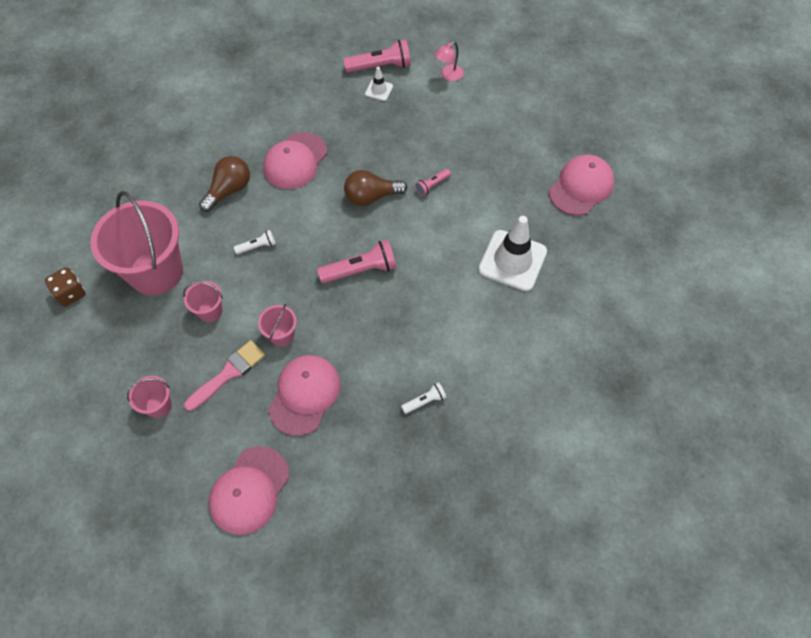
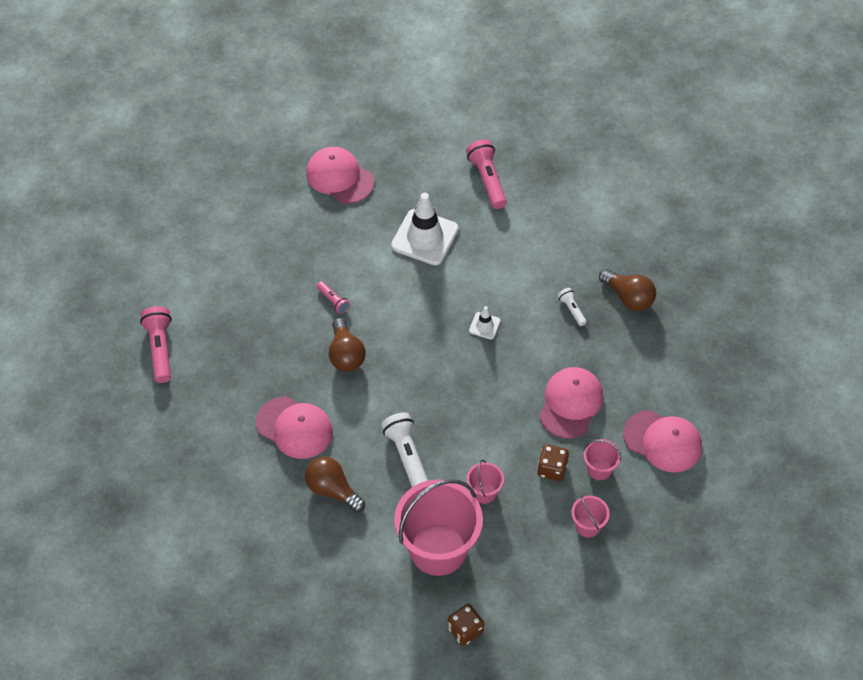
camera: 90 degrees left, 5 degrees down
pink brush [184,340,265,411] -> brown dice [537,444,569,481]
white flashlight [234,230,276,254] -> white flashlight [381,412,428,487], size x1.86
pink bucket [258,304,297,347] -> pink bucket moved to [583,439,621,480]
pink cap [268,355,340,436] -> pink cap turned 90 degrees clockwise [539,367,603,439]
pink flashlight [317,240,396,284] -> pink flashlight moved to [466,139,507,209]
white traffic cone [365,67,393,101] -> white traffic cone moved to [469,306,501,339]
pink lamp [435,41,464,81] -> none
none -> brown light bulb [599,269,656,311]

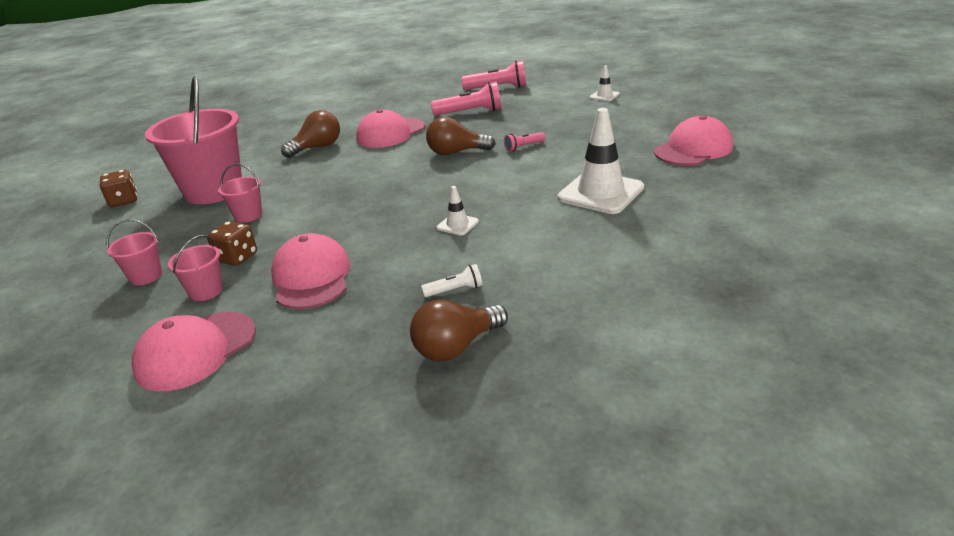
camera: 105 degrees right, 25 degrees down
white flashlight [381,412,428,487] -> none
pink flashlight [466,139,507,209] -> pink flashlight moved to [431,82,501,116]
pink cap [539,367,603,439] -> pink cap turned 135 degrees counterclockwise [271,233,351,309]
none -> white traffic cone [590,65,620,101]

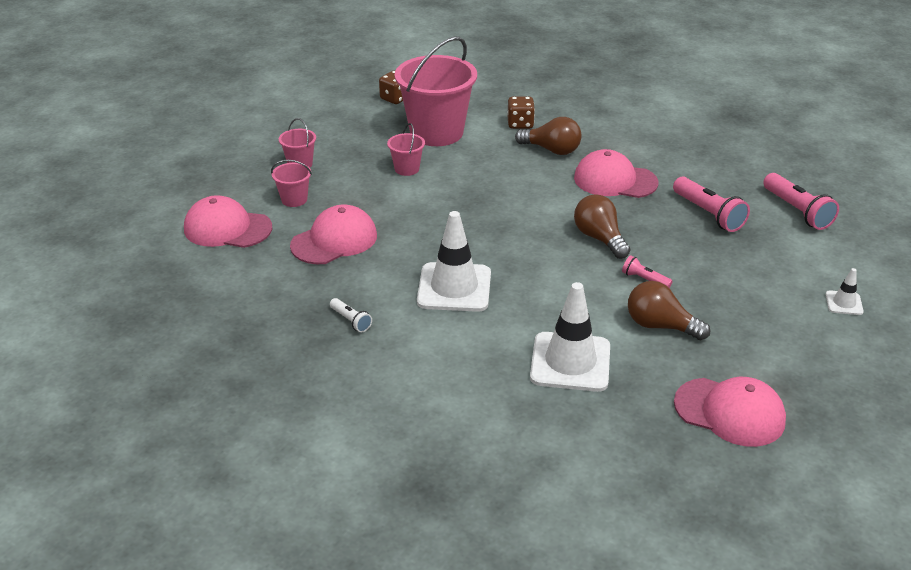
camera: 60 degrees right, 5 degrees up
brown dice [207,221,257,266] -> brown dice moved to [508,97,535,129]
brown light bulb [410,299,508,361] -> brown light bulb moved to [628,281,710,340]
white traffic cone [436,186,479,236] -> white traffic cone [417,211,491,312], size x2.15

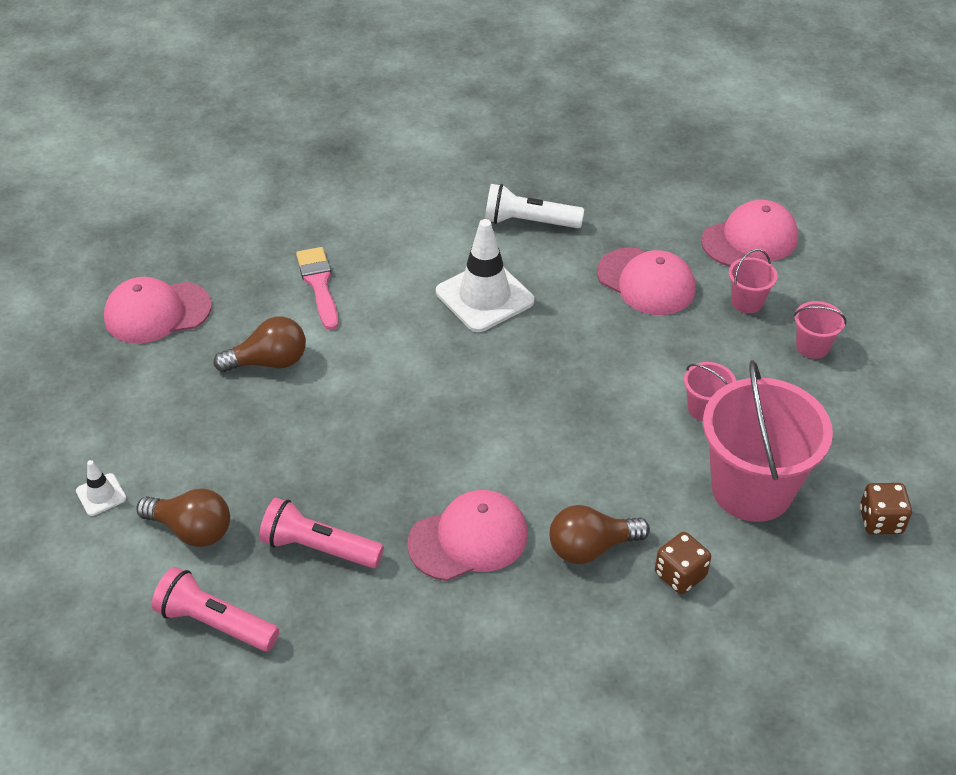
camera: 140 degrees right, 10 degrees up
pink cap [290,204,377,264] -> pink cap turned 60 degrees counterclockwise [597,247,696,315]
white flashlight [330,298,372,332] -> white flashlight [485,184,584,228], size x1.86
white traffic cone [530,282,610,392] -> pink brush [296,247,339,330]
brown light bulb [574,194,630,259] -> brown light bulb moved to [137,488,230,547]
pink flashlight [622,255,673,288] -> none

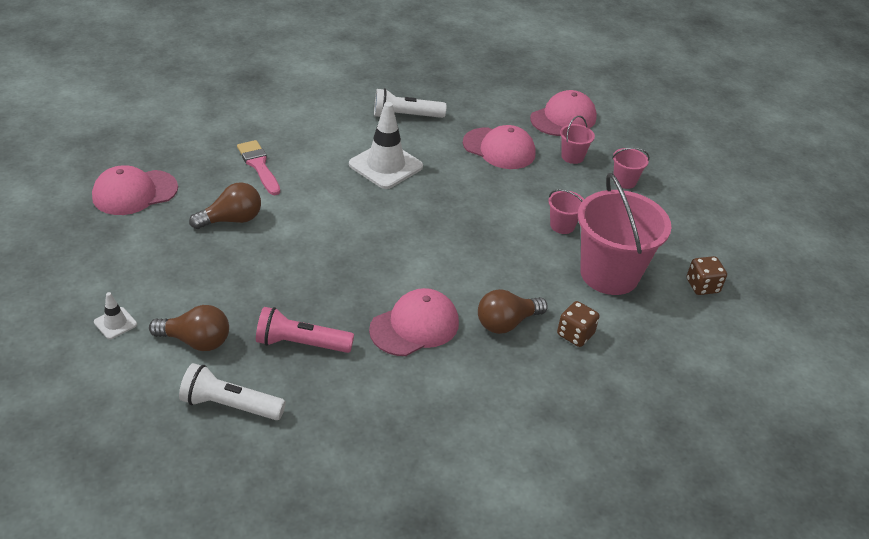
camera: 15 degrees left, 5 degrees down
pink flashlight [152,567,279,651] -> white flashlight [179,363,286,420]

